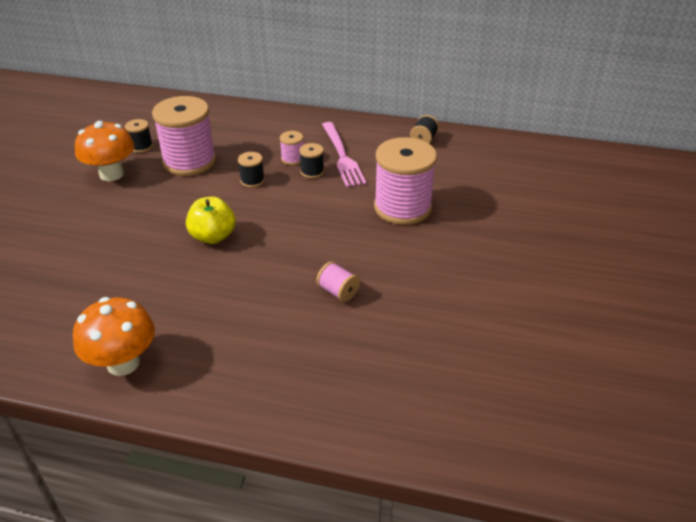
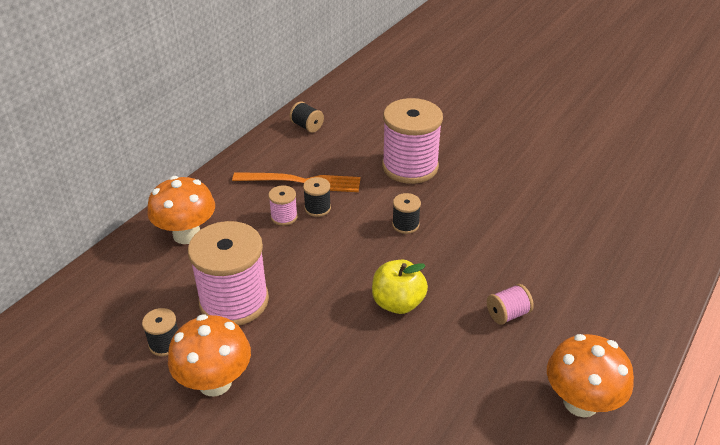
camera: 70 degrees left, 0 degrees up
black spool [238,152,265,188] -> black spool moved to [392,193,421,234]
pink spool [316,261,360,302] -> pink spool moved to [487,284,534,325]
pink fork [322,122,366,187] -> orange fork [232,172,360,192]
none -> orange mushroom [147,176,215,244]

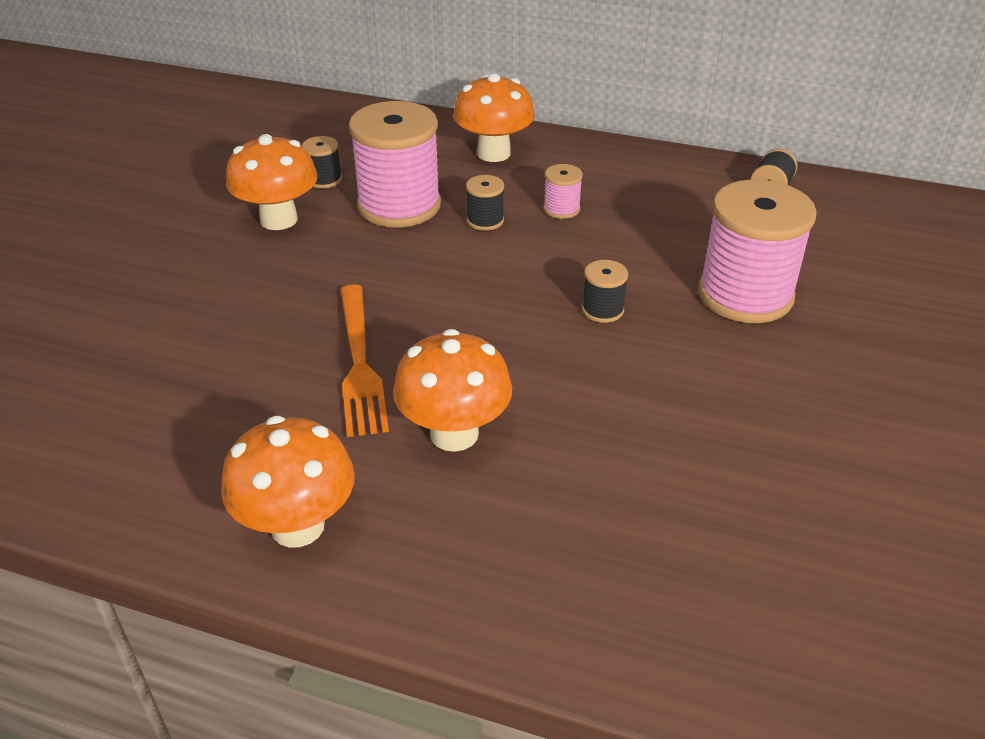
camera: 75 degrees right, 0 degrees up
orange fork [232,172,360,192] -> orange fork moved to [340,285,389,437]
black spool [303,177,331,217] -> black spool moved to [466,175,504,231]
yellow apple [372,260,428,314] -> none
pink spool [487,284,534,325] -> orange mushroom [393,329,512,452]

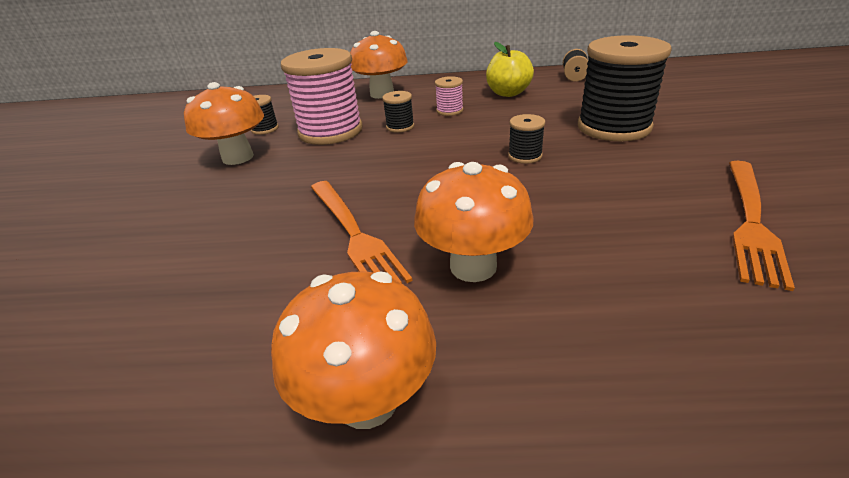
camera: 15 degrees left, 5 degrees down
pink spool [698,179,817,323] -> black spool [578,35,672,141]
none -> yellow apple [486,42,534,97]
none -> orange fork [729,161,795,291]

